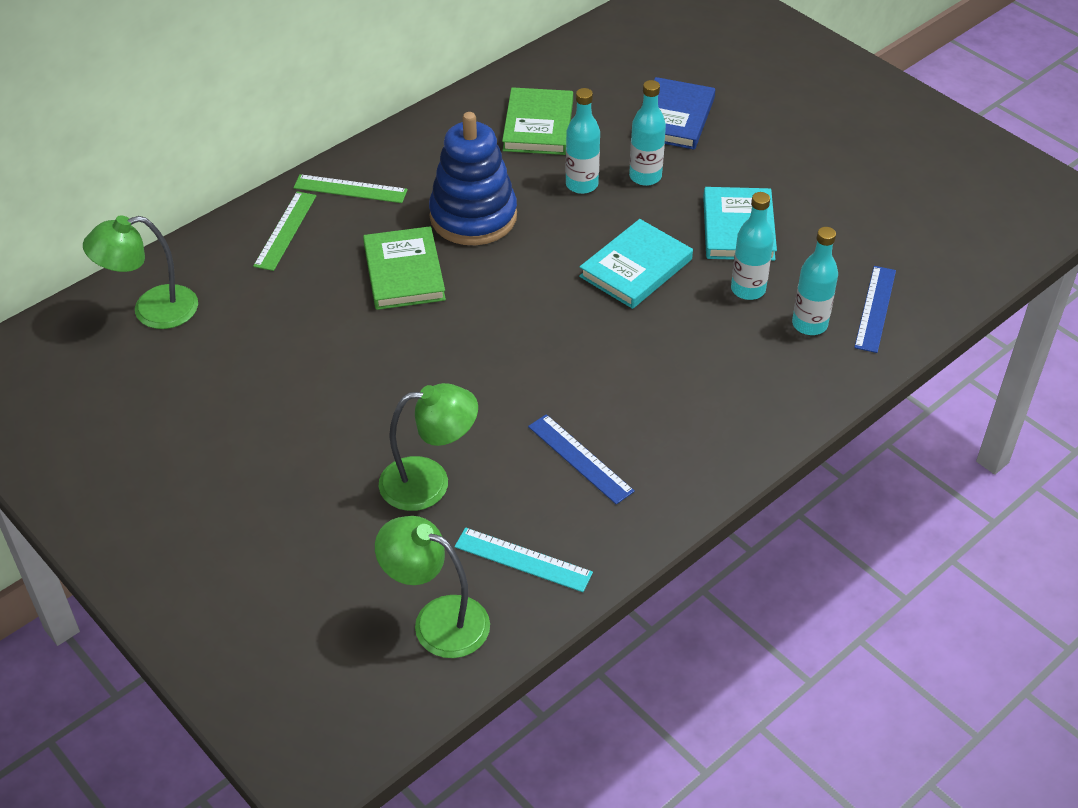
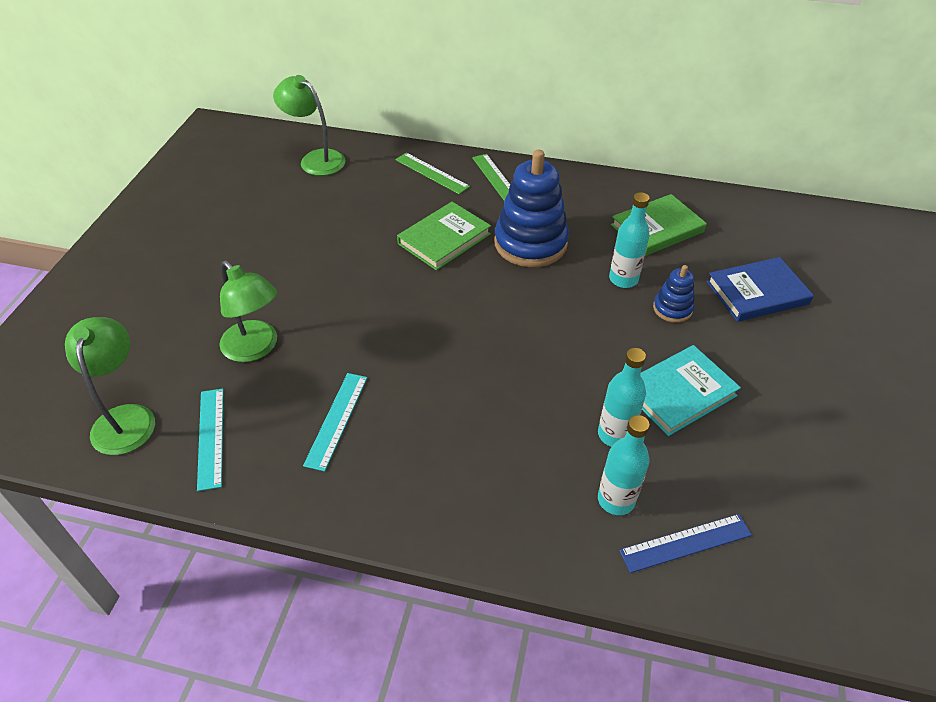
camera: 55 degrees right, 0 degrees up
green ruler [253,191,317,271] -> green ruler turned 60 degrees clockwise [395,153,470,194]
blue ruler [528,414,635,505] -> turquoise ruler [303,373,367,472]
turquoise book [579,219,693,309] -> none
turquoise bottle [629,80,666,186] -> blue stacking toy [653,265,694,323]

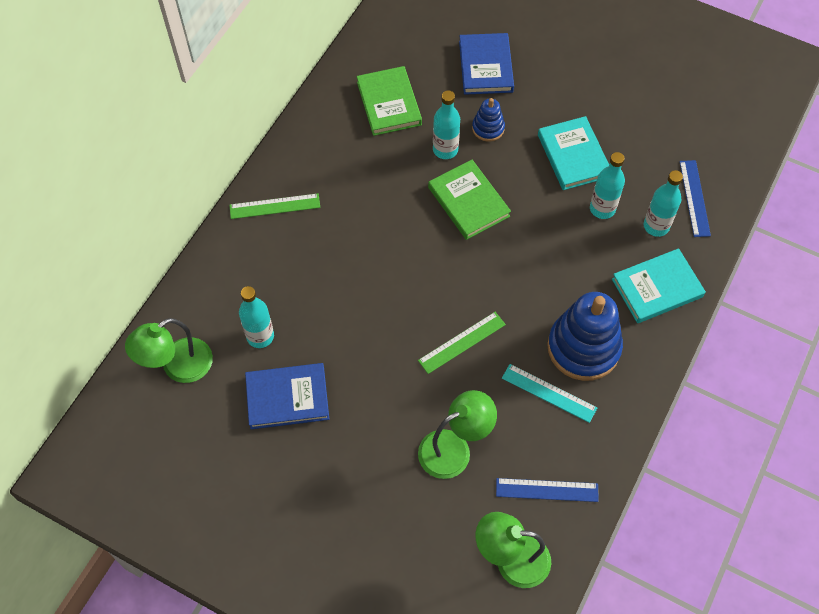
camera: 75 degrees left, 15 degrees up
turquoise ruler [197,389,223,491] -> blue ruler [496,478,599,502]
green ruler [395,153,470,194] -> green ruler moved to [418,312,506,374]
green book [397,202,491,270] -> green book moved to [428,160,511,240]
blue stacking toy [494,150,569,267] -> blue stacking toy moved to [547,292,623,381]
none -> turquoise bottle [239,286,274,348]
none -> blue book [245,363,329,429]
none -> turquoise book [612,248,706,323]

